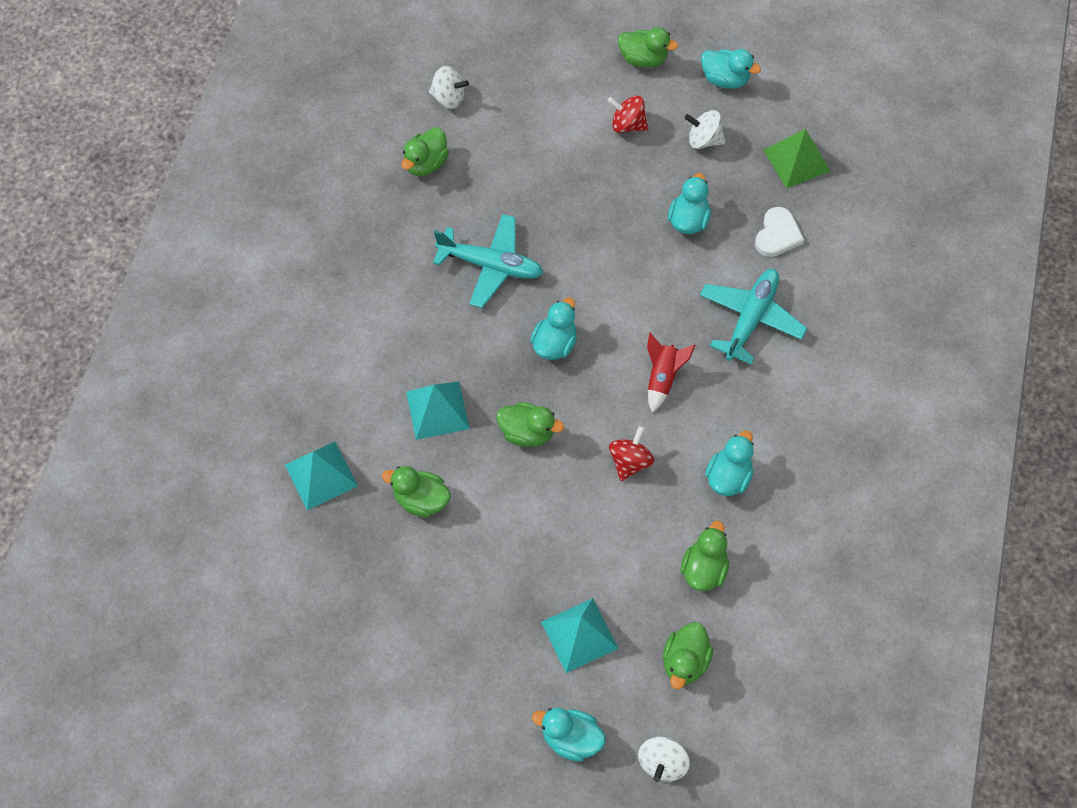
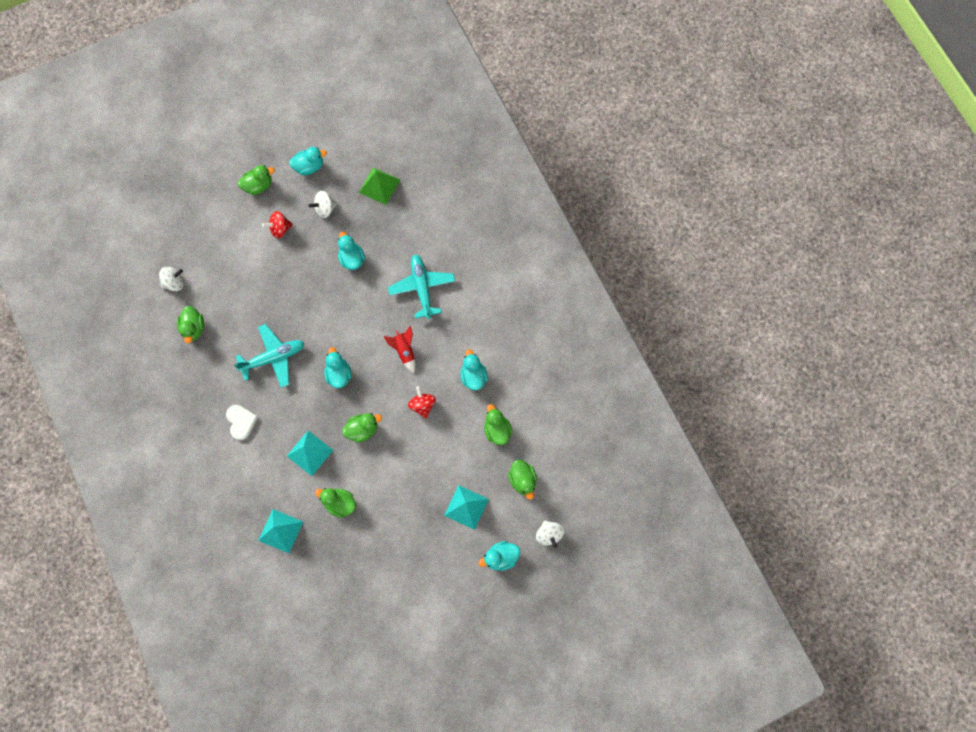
camera: 40 degrees left, 10 degrees up
green duck [382,466,451,518] -> green duck turned 45 degrees clockwise [315,488,356,518]
white heart [755,207,804,257] -> white heart moved to [226,405,258,440]

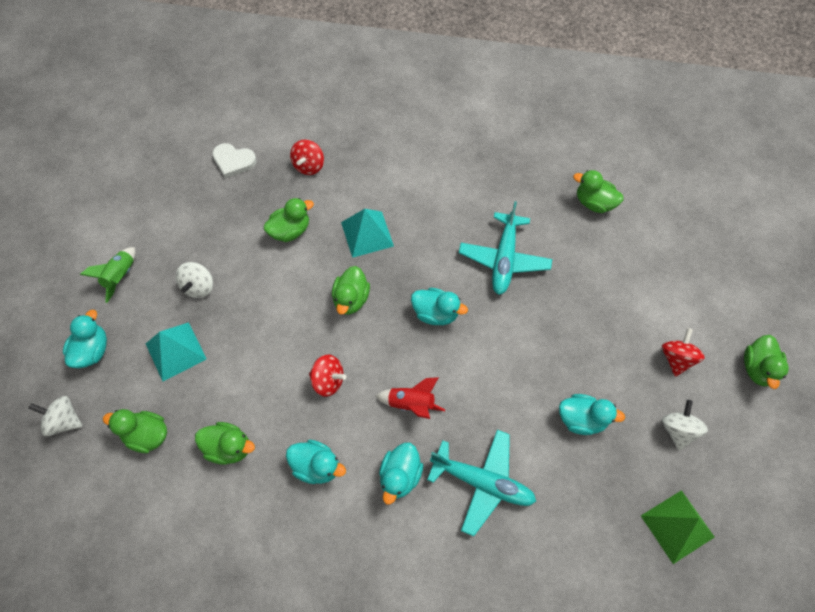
camera: 125 degrees right, 10 degrees down
white spinning top [159,267,184,291] -> white spinning top moved to [176,262,213,298]
white heart [226,405,258,440] -> white heart moved to [212,143,257,178]
turquoise pyramid [258,509,303,553] -> red spinning top [290,140,324,175]
turquoise duck [289,147,327,175] -> turquoise duck moved to [379,443,423,504]
none -> green rocket [80,247,136,303]

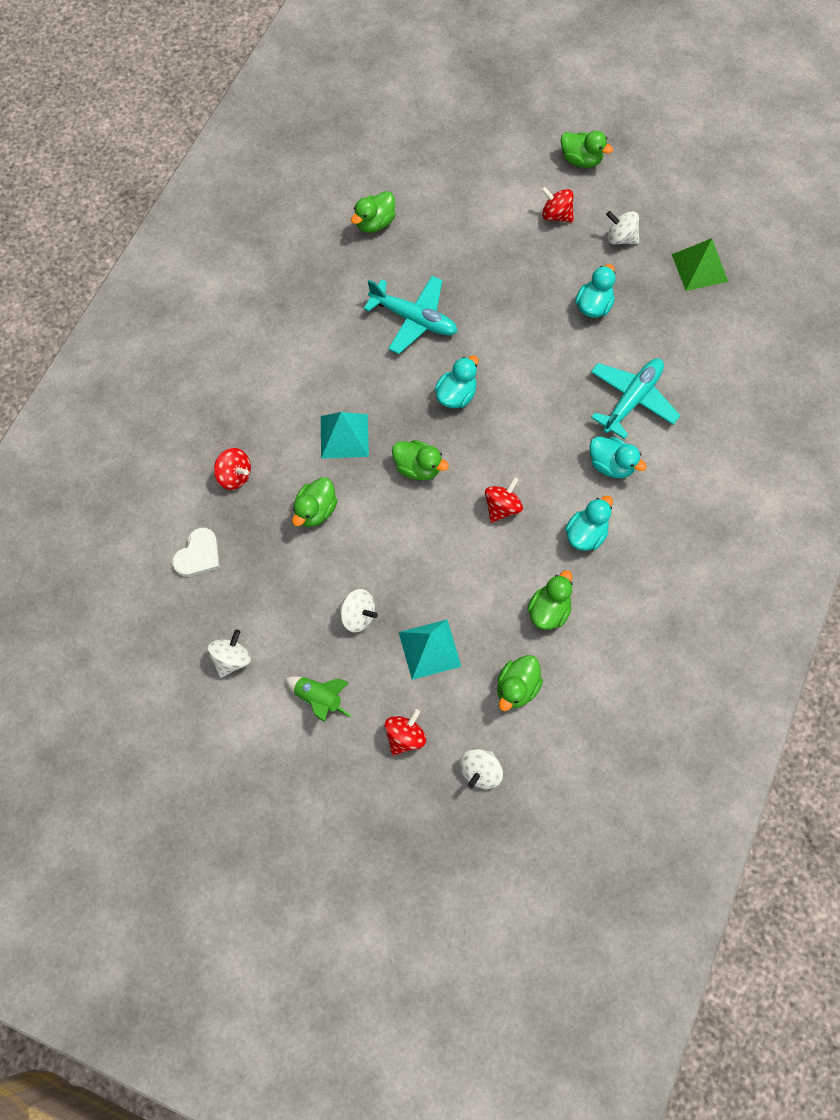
camera: 75 degrees left, 5 degrees up
turquoise duck [63,310,107,368] -> red spinning top [384,709,426,755]
green duck [264,198,314,242] -> green duck turned 135 degrees counterclockwise [292,477,338,527]
red rocket [376,377,445,419] -> none
none -> white spinning top [208,629,251,678]

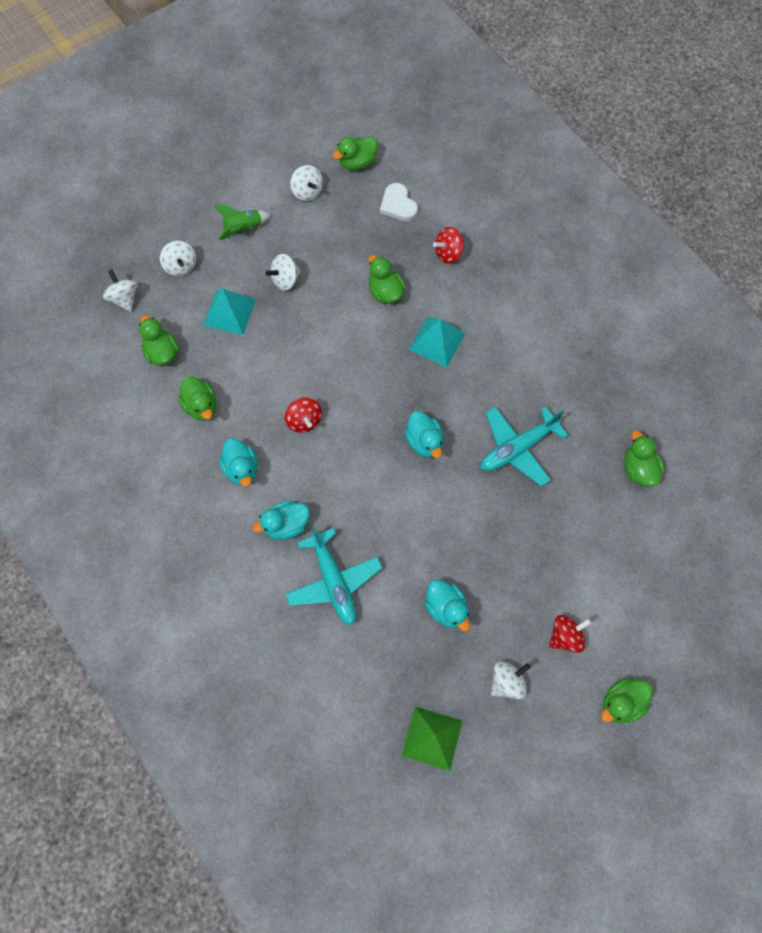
camera: 120 degrees right, 0 degrees up
red spinning top [384,709,426,755] -> white spinning top [160,241,196,276]
green duck [392,440,449,481] -> green duck moved to [333,136,378,170]

